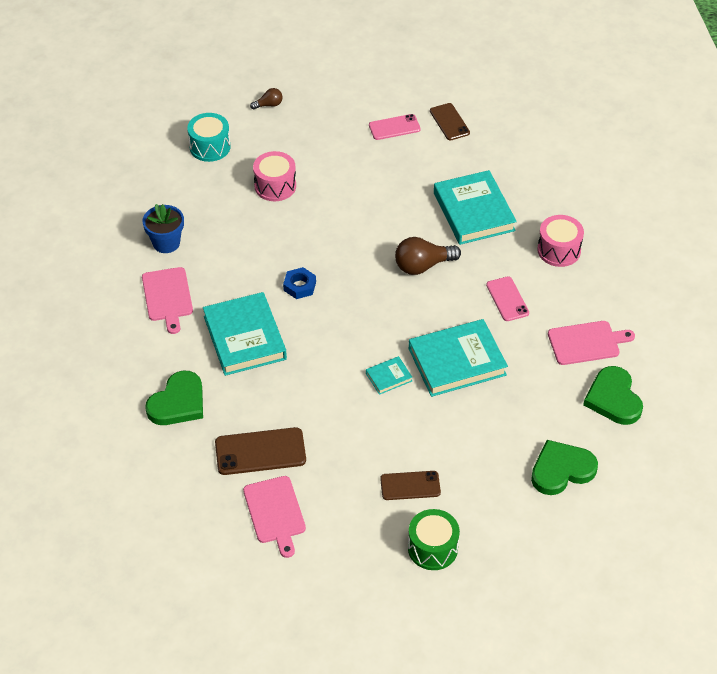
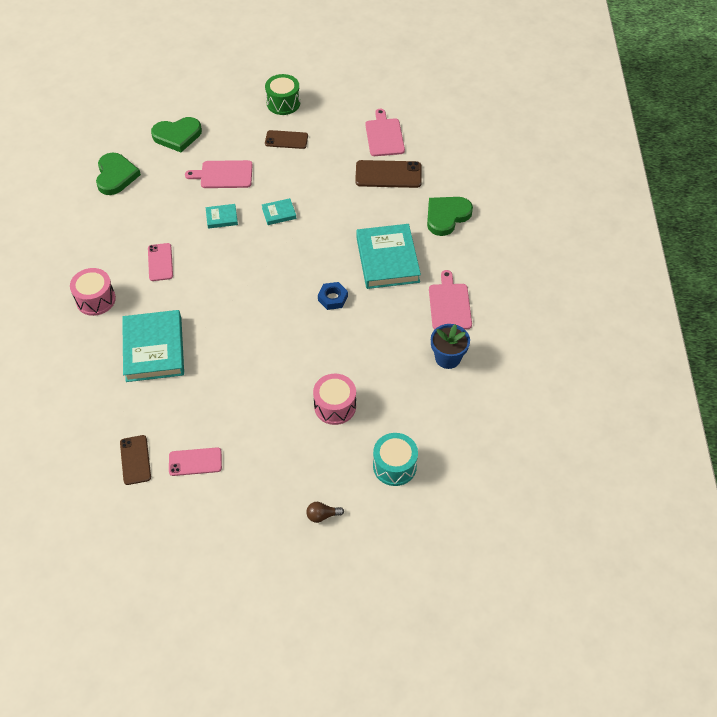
camera: 170 degrees left, 5 degrees up
brown light bulb [395,237,461,275] -> none
turquoise book [409,319,508,397] -> turquoise book [206,204,238,229], size x0.46
pink cutting board [548,321,635,365] -> pink cutting board moved to [185,160,253,188]

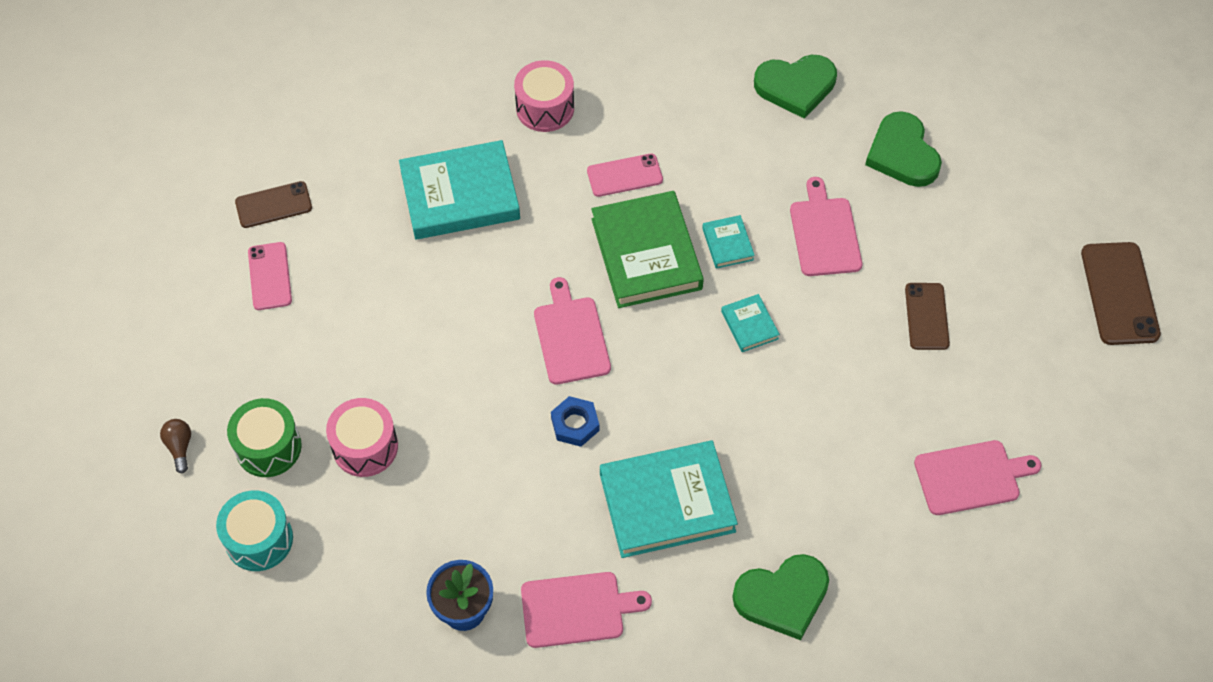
camera: 85 degrees right, 5 degrees up
green drum [265,74,300,115] -> green drum moved to [227,398,302,477]
brown phone [355,160,422,188] -> brown phone moved to [1081,242,1161,345]
green heart [427,197,473,236] -> green heart turned 120 degrees clockwise [732,554,829,640]
none -> pink cutting board [534,277,611,385]
none -> green book [591,191,704,308]

